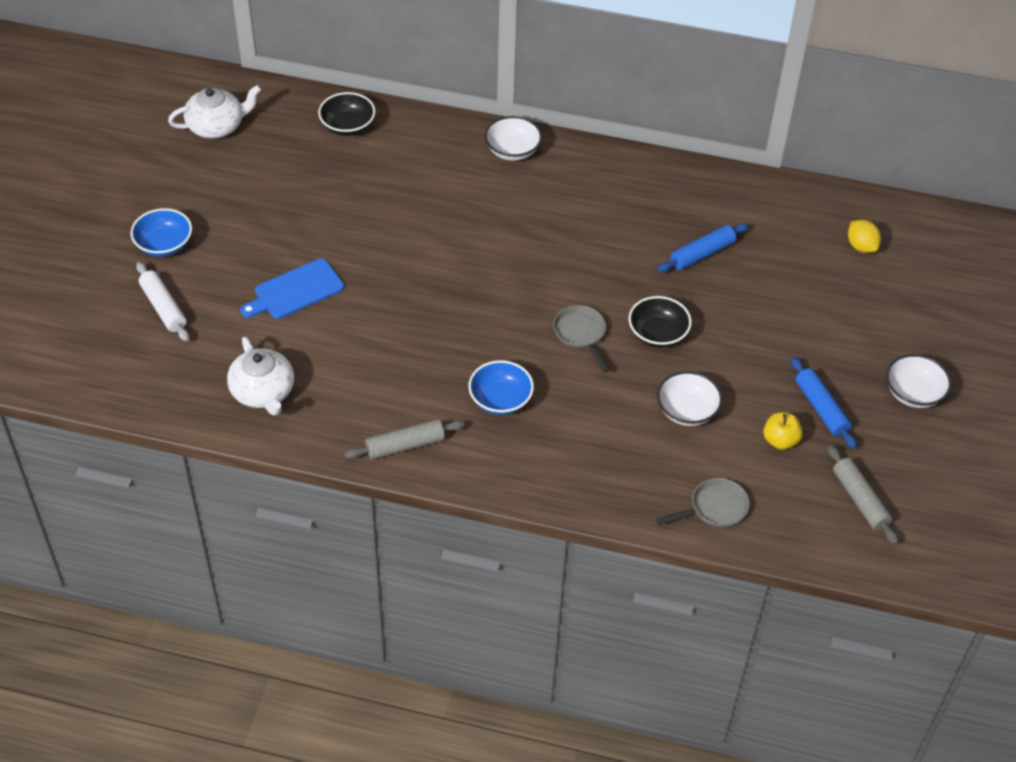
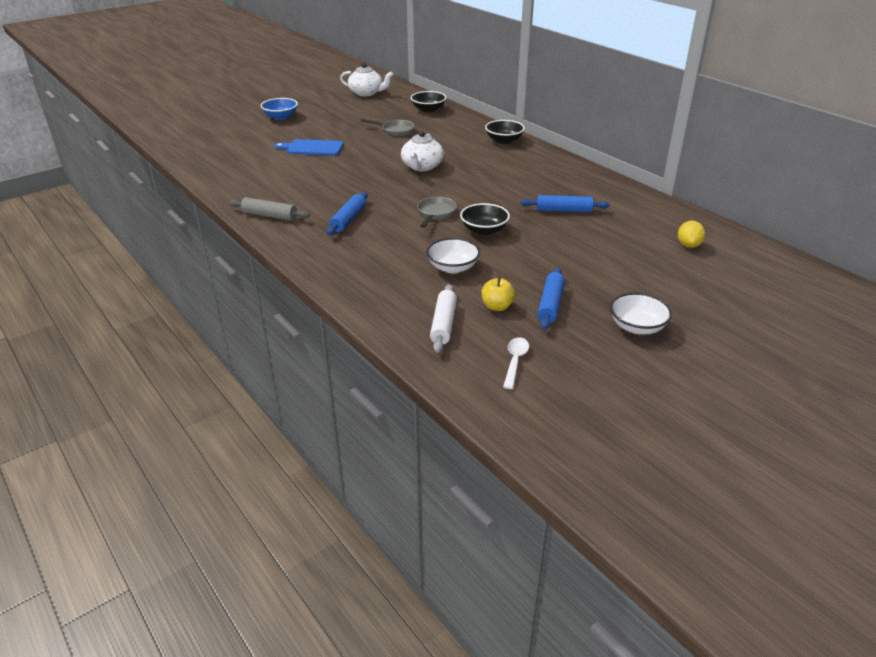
camera: 40 degrees right, 15 degrees down
white rolling pin [136,262,189,342] -> white rolling pin moved to [430,284,457,353]
white teapot [227,337,294,416] -> white teapot moved to [401,131,444,171]
blue bowl [468,360,534,415] -> blue rolling pin [327,192,368,235]
white bowl [485,116,542,161] -> black bowl [485,120,525,144]
grey pan [656,478,749,528] -> grey pan moved to [360,119,415,136]
grey rolling pin [828,445,899,545] -> white spoon [503,337,529,389]

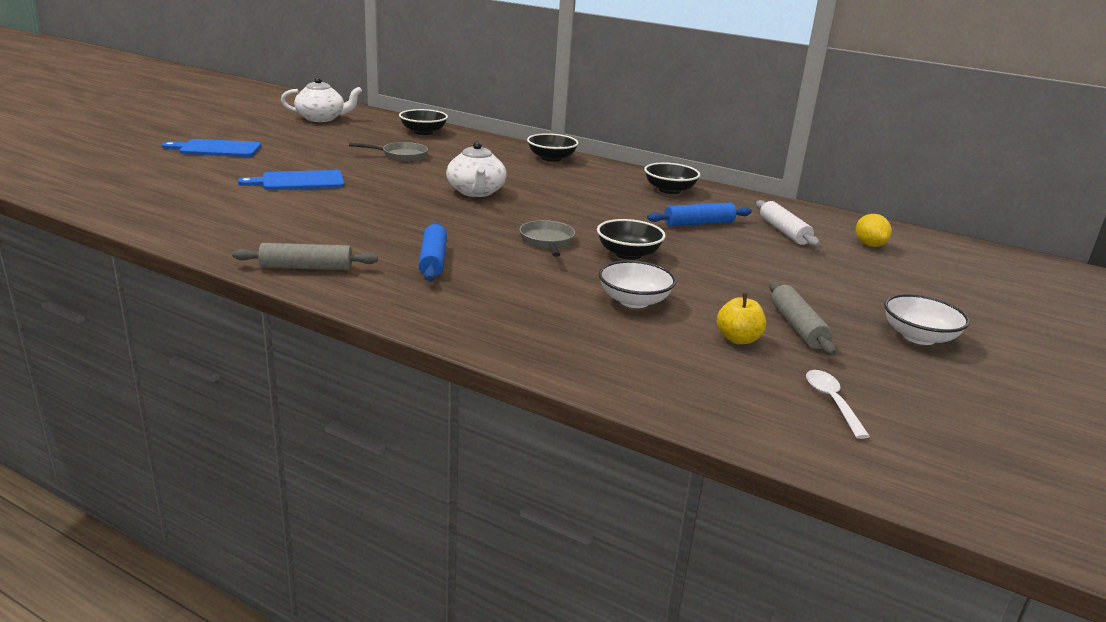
camera: 25 degrees left, 10 degrees down
blue bowl [261,98,298,120] -> blue cutting board [162,139,261,157]
white rolling pin [430,284,457,353] -> white rolling pin moved to [756,200,820,247]
blue rolling pin [538,267,565,330] -> grey rolling pin [769,281,836,355]
none -> black bowl [644,163,700,194]

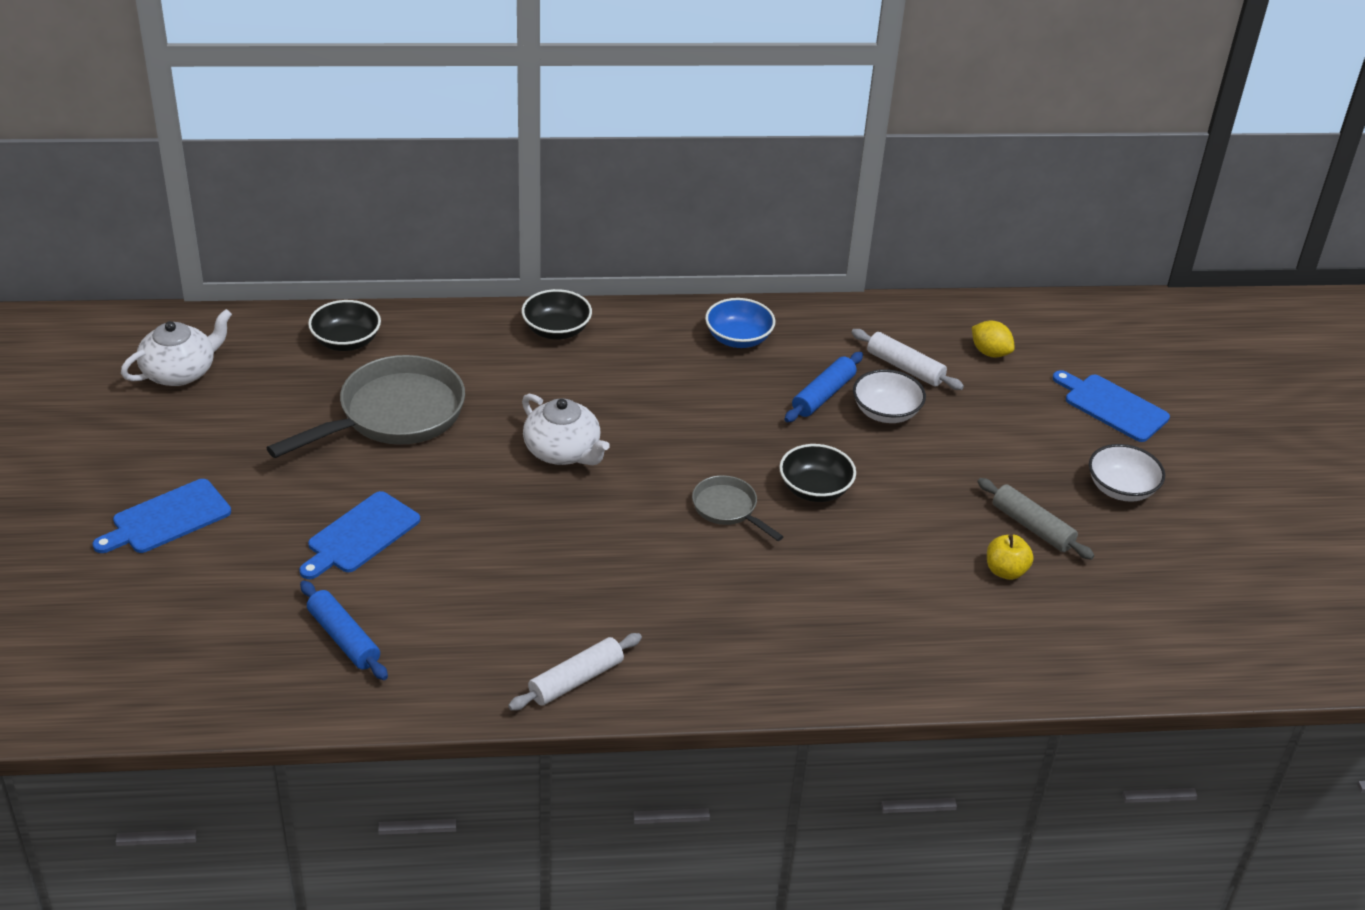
camera: 35 degrees left, 15 degrees up
grey rolling pin [232,243,378,270] -> white rolling pin [508,633,642,710]
grey pan [349,142,428,162] -> grey pan [267,355,465,458], size x1.98
blue rolling pin [418,223,447,281] -> blue rolling pin moved to [300,581,388,680]
white bowl [598,260,676,308] -> white bowl moved to [853,369,926,423]
black bowl [644,163,700,194] -> blue bowl [705,298,775,348]
white spoon [806,370,870,439] -> none
none -> blue cutting board [1053,370,1170,442]

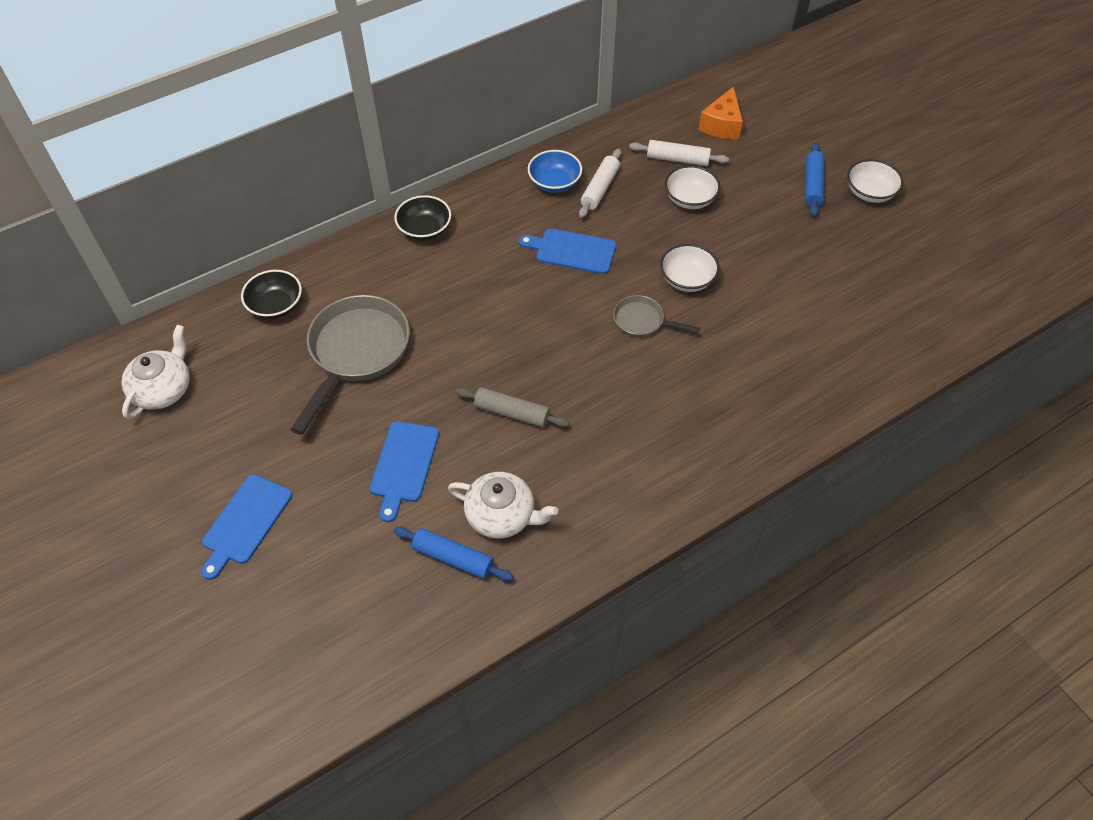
camera: 25 degrees left, 15 degrees up
white rolling pin [508,633,642,710] -> white rolling pin moved to [579,149,621,218]
white teapot [522,394,610,465] -> white teapot moved to [448,472,558,538]
black bowl [779,444,856,502] -> white bowl [660,244,719,292]
blue rolling pin [784,352,863,422] -> blue rolling pin moved to [805,143,824,217]
yellow lemon [972,321,1015,358] -> orange cheese [698,86,743,139]
grey rolling pin [977,478,1094,560] -> grey rolling pin moved to [456,387,570,427]
yellow apple [987,534,1034,580] -> none
blue cutting board [1053,370,1170,442] -> blue cutting board moved to [519,228,616,274]

